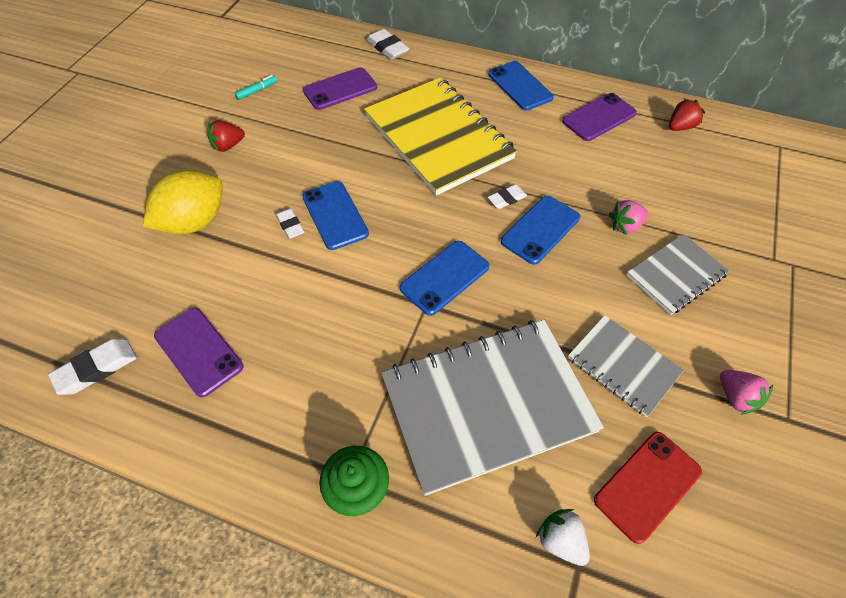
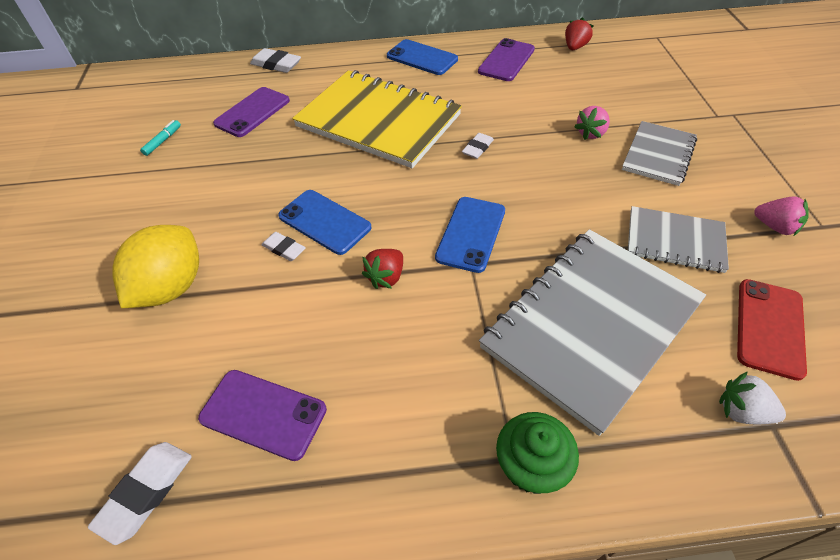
camera: 25 degrees left, 5 degrees down
red strawberry [208,120,245,152] -> red strawberry moved to [362,249,403,289]
blue phone [501,196,580,265] -> none

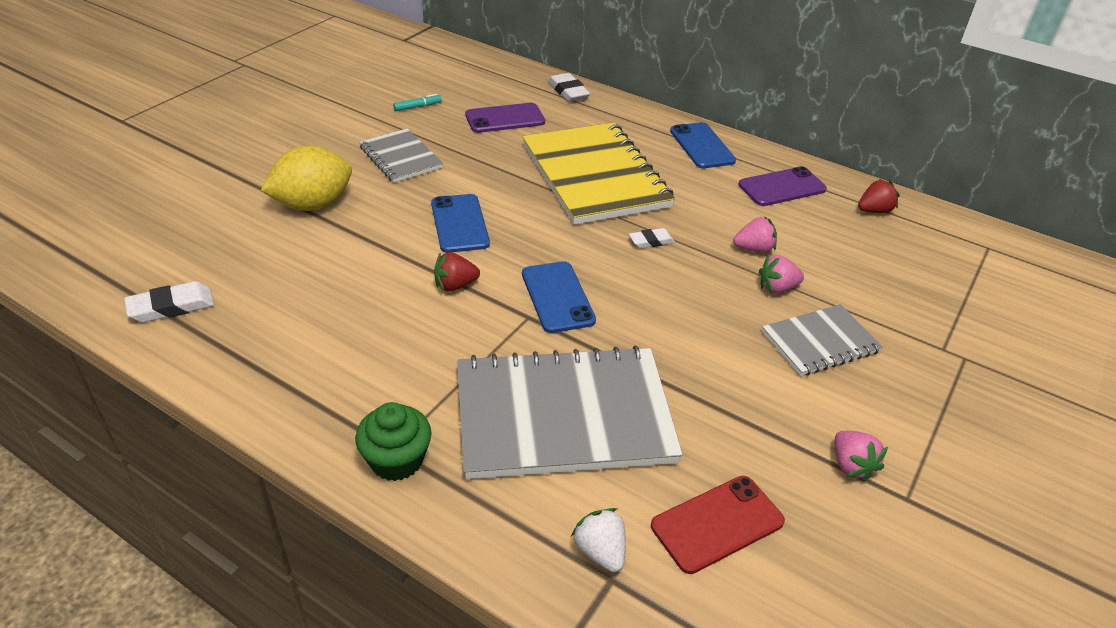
camera: 35 degrees right, 10 degrees down
purple phone [198,370,327,461] -> none
white eraser [261,232,306,261] -> none
blue phone [435,197,505,273] -> blue phone turned 75 degrees counterclockwise [522,261,596,333]
grey notebook [628,206,729,273] -> grey notebook moved to [359,128,443,183]
none -> pink strawberry [733,216,777,253]

